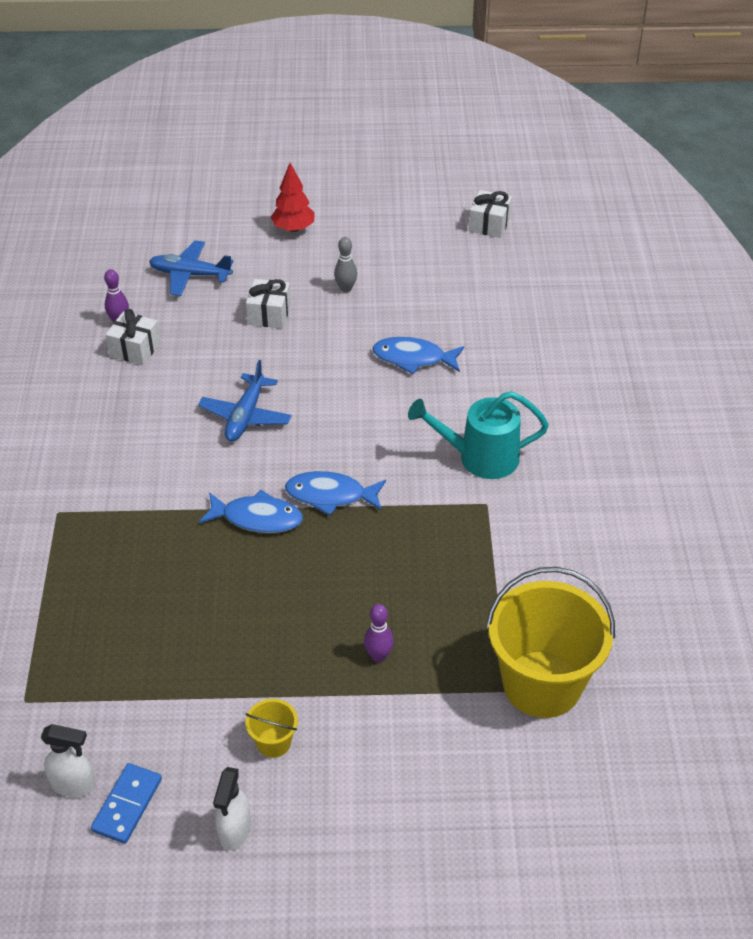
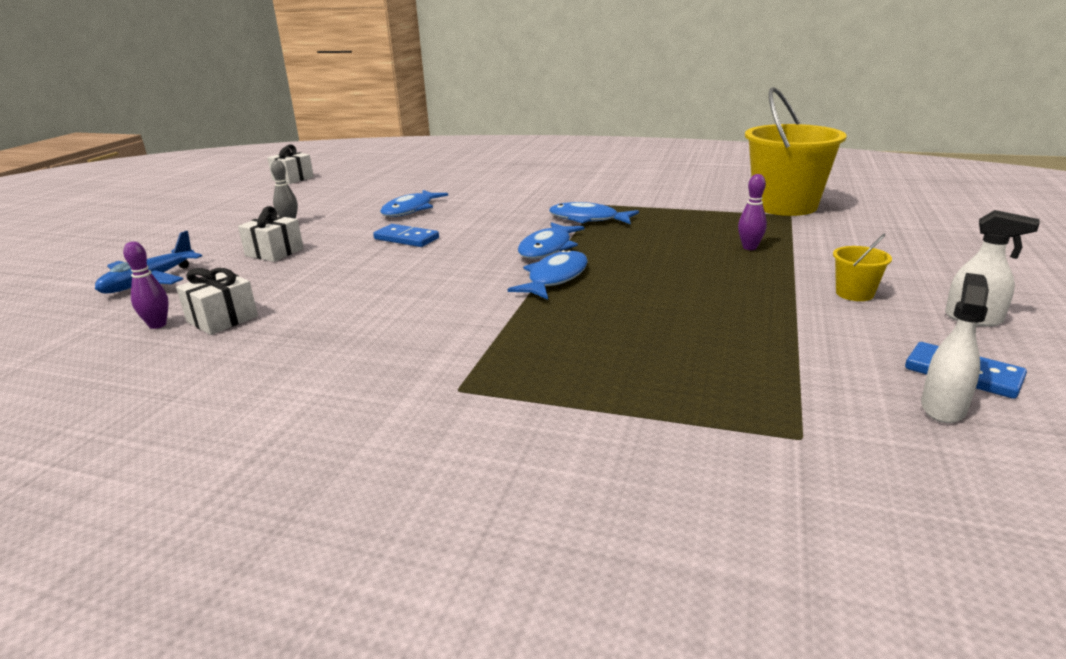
camera: 70 degrees left, 20 degrees down
blue plane [198,360,292,441] -> none
red tree [271,163,315,232] -> none
turquoise watering can [408,391,549,479] -> none
none -> blue domino [373,224,439,247]
none -> blue fish [549,202,639,224]

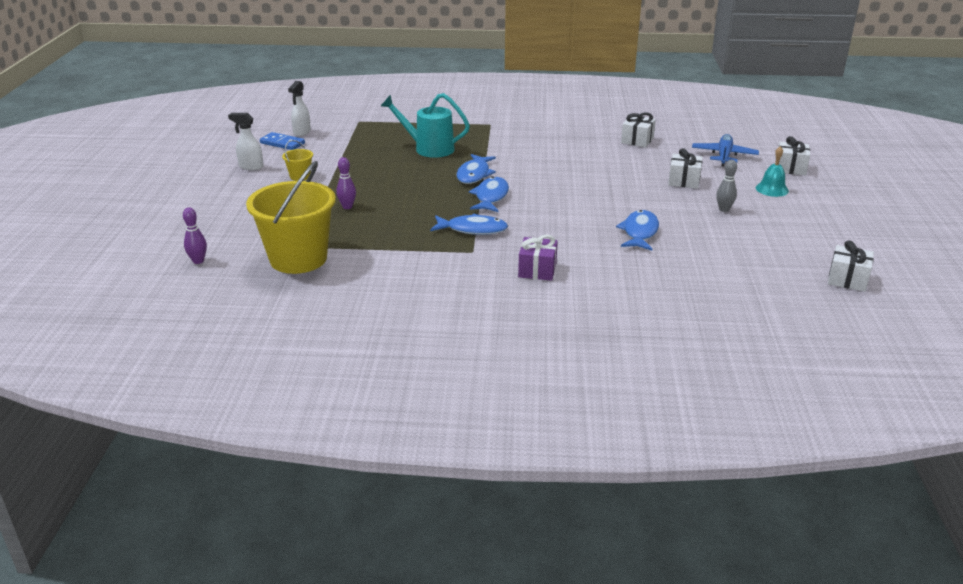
camera: 165 degrees right, 5 degrees up
purple bowling pin [123,241,169,329] -> purple bowling pin moved to [183,207,207,264]
blue domino [373,224,439,247] -> none
none -> turquoise watering can [381,93,470,158]
none -> purple gift [518,235,558,281]
none -> turquoise bell [756,146,789,197]
none -> white gift [779,136,810,176]

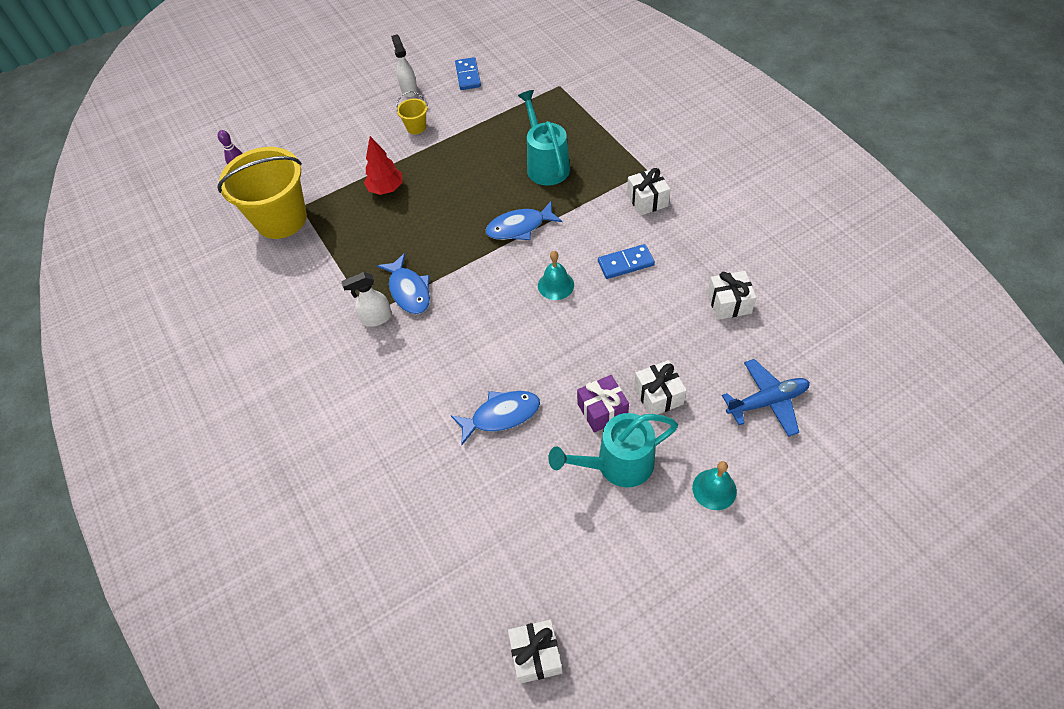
camera: 60 degrees right, 25 degrees up
white spray bottle [288,81,311,136] -> white spray bottle moved to [341,272,392,327]
purple bowling pin [336,157,356,209] -> red tree [364,136,402,195]
blue fish [469,177,509,212] -> none
purple gift [518,235,558,281] -> purple gift moved to [577,375,629,433]
grey bowling pin [717,160,737,212] -> turquoise watering can [548,413,678,487]
white gift [779,136,810,176] -> white gift moved to [627,168,670,216]
none -> turquoise bell [538,251,574,300]
none -> blue domino [598,244,655,279]

